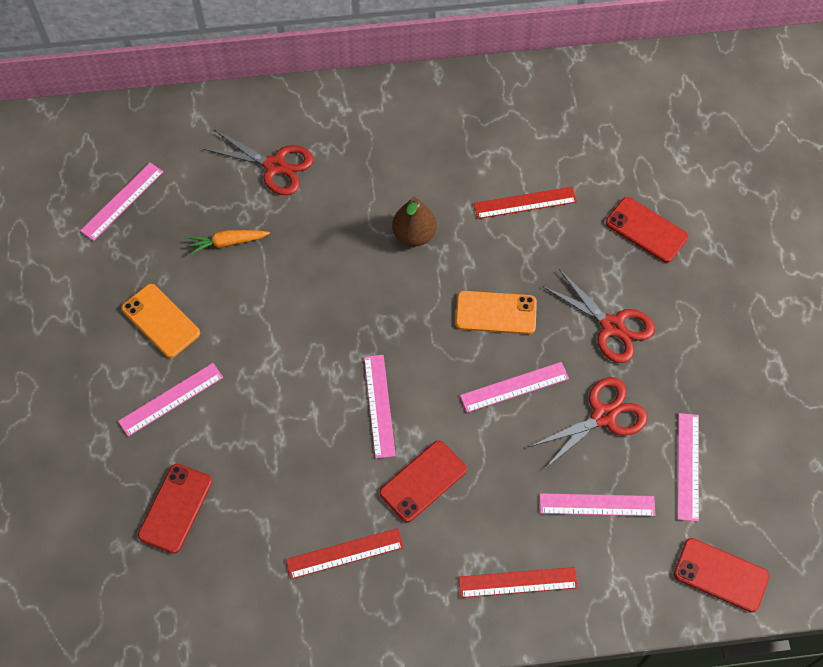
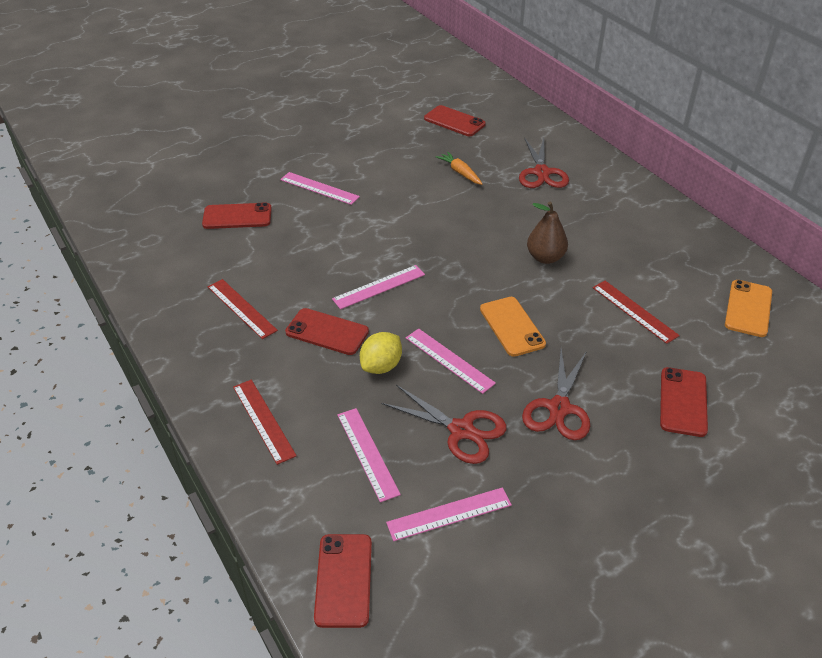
camera: 65 degrees right, 20 degrees down
pink ruler [80,162,163,241] -> red phone [424,105,486,136]
orange phone [121,284,200,358] -> orange phone moved to [725,280,772,337]
none -> yellow lemon [360,332,402,374]

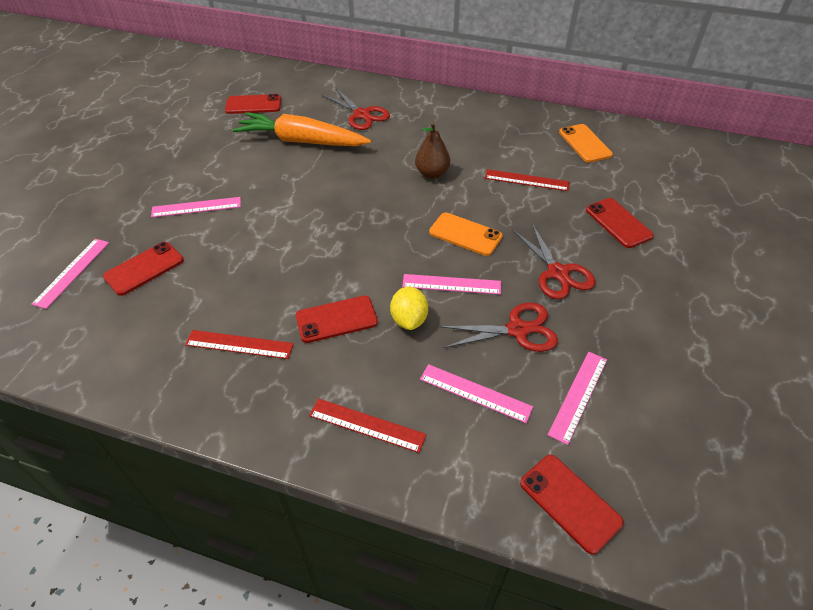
camera: 40 degrees left, 5 degrees up
pink ruler [332,265,425,309] -> pink ruler moved to [31,239,109,309]
orange carrot [436,151,482,185] -> orange carrot [233,112,371,146], size x2.29

